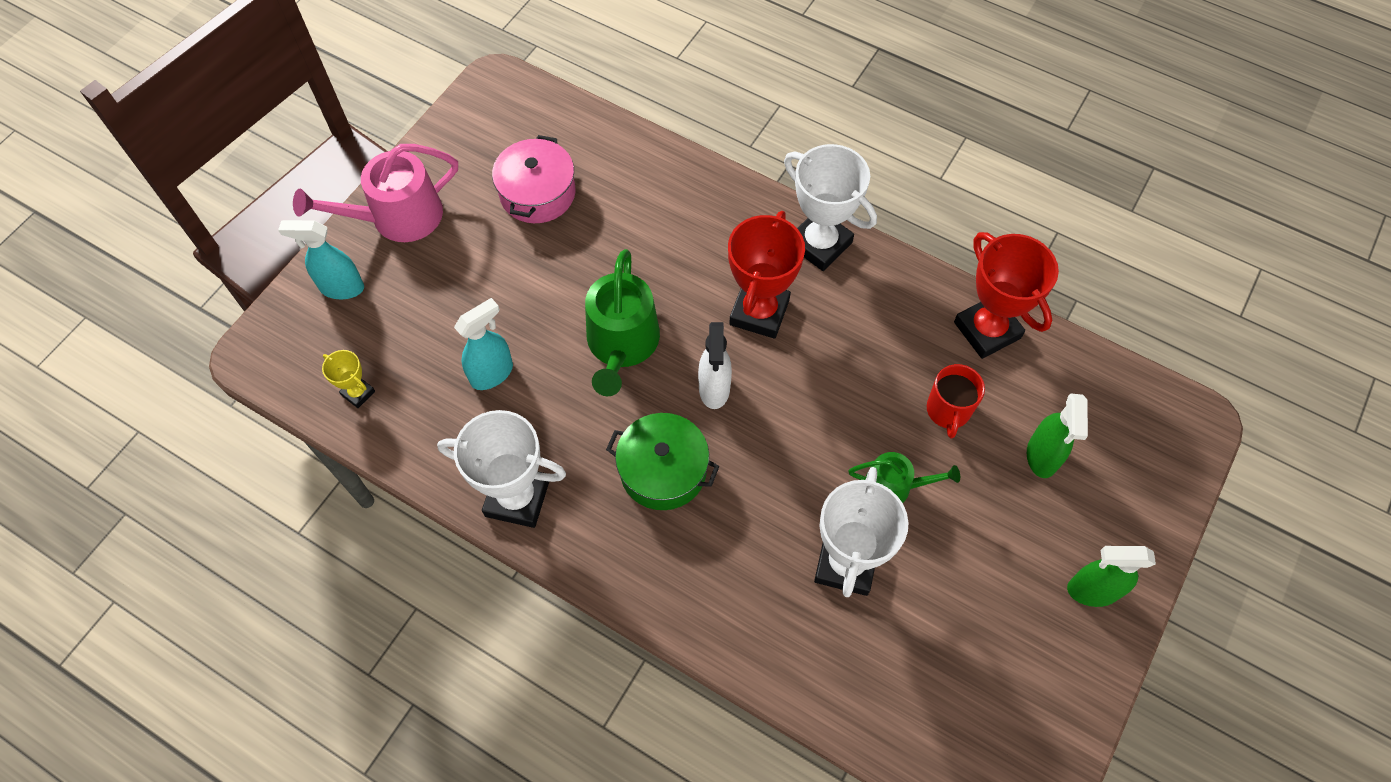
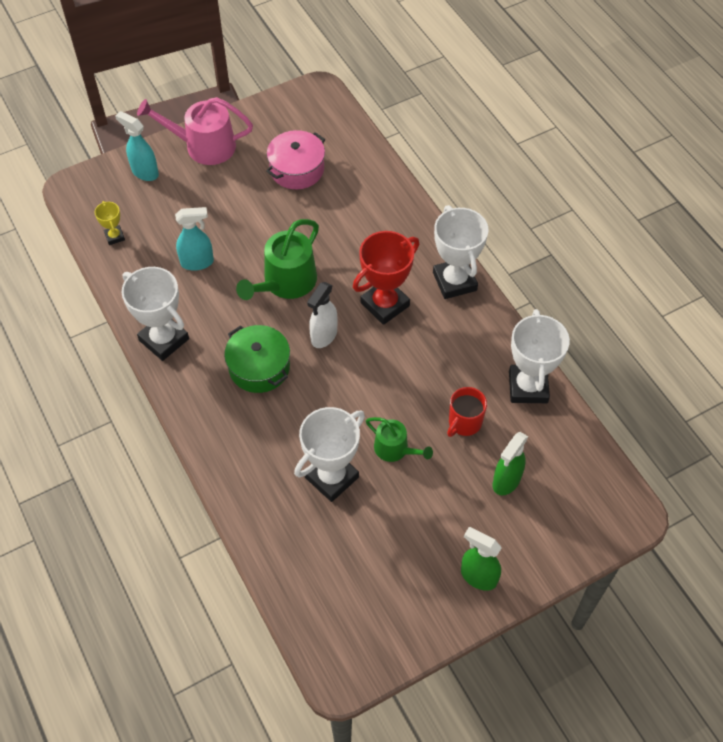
camera: 30 degrees right, 5 degrees down
red trophy [954,232,1059,359] -> white trophy [509,309,570,403]

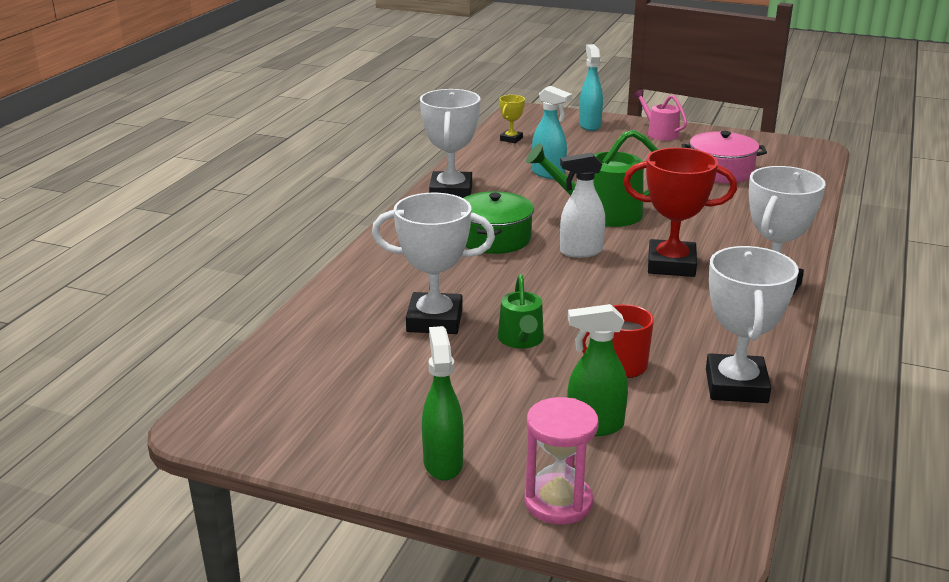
camera: 50 degrees right, 30 degrees down
pink watering can [137,97,253,165] -> pink watering can [633,89,687,141], size x0.59
white trophy [509,309,570,403] -> white trophy turned 45 degrees counterclockwise [706,246,799,403]
none -> pink hourglass [525,397,599,524]

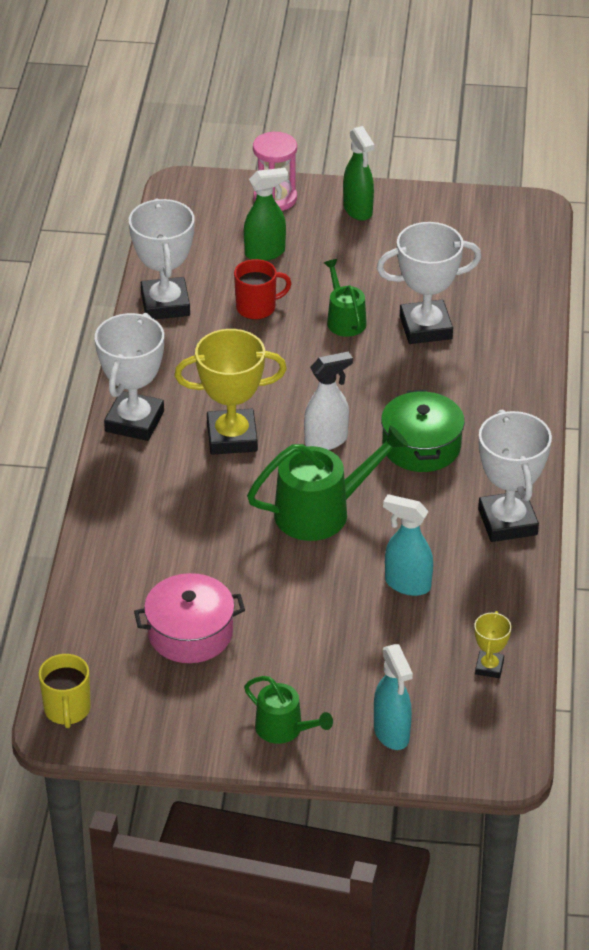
camera: 165 degrees right, 15 degrees up
red trophy [623,148,737,277] -> yellow trophy [174,329,287,455]
pink watering can [633,89,687,141] -> green watering can [244,676,333,744]
none -> yellow mug [38,654,91,728]

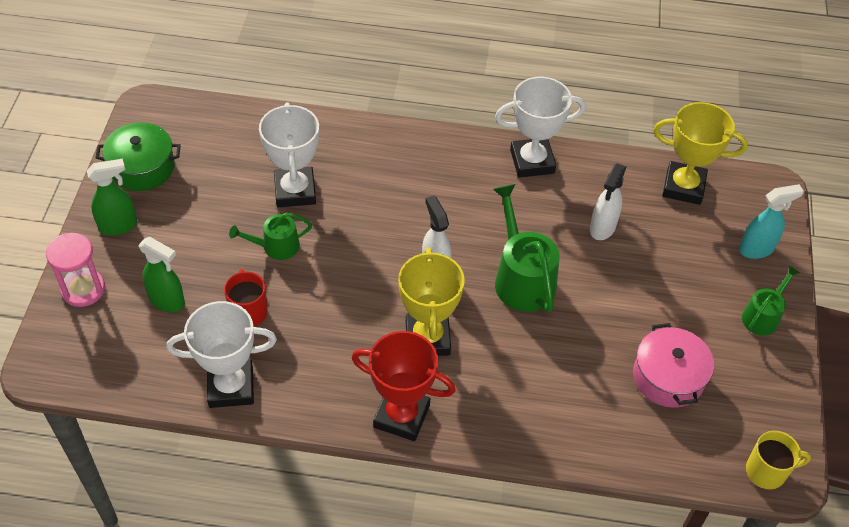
camera: 90 degrees left, 10 degrees up
white trophy [95,313,164,441] -> red trophy [352,331,456,441]
green spray bottle [244,168,288,261] -> green spray bottle turned 135 degrees clockwise [139,237,185,312]
green pot [381,389,465,472] -> green pot moved to [95,123,181,191]
turquoise spray bottle [383,494,433,596] -> white spray bottle [590,163,626,240]
yellow trophy [474,611,511,678] -> yellow trophy [653,102,748,205], size x2.06

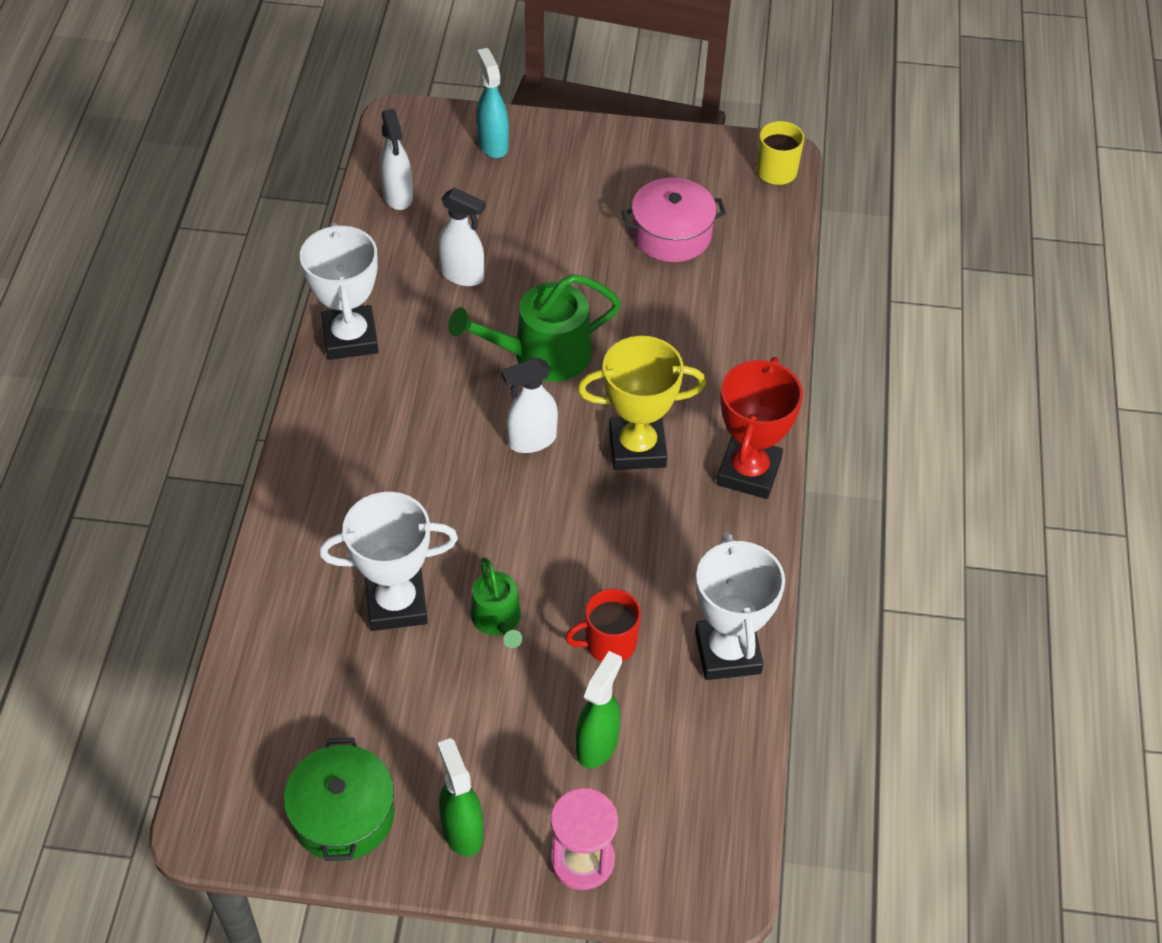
camera: 90 degrees left, 0 degrees up
yellow trophy [653,102,748,205] -> white spray bottle [379,108,413,210]
green watering can [742,265,800,336] -> none

